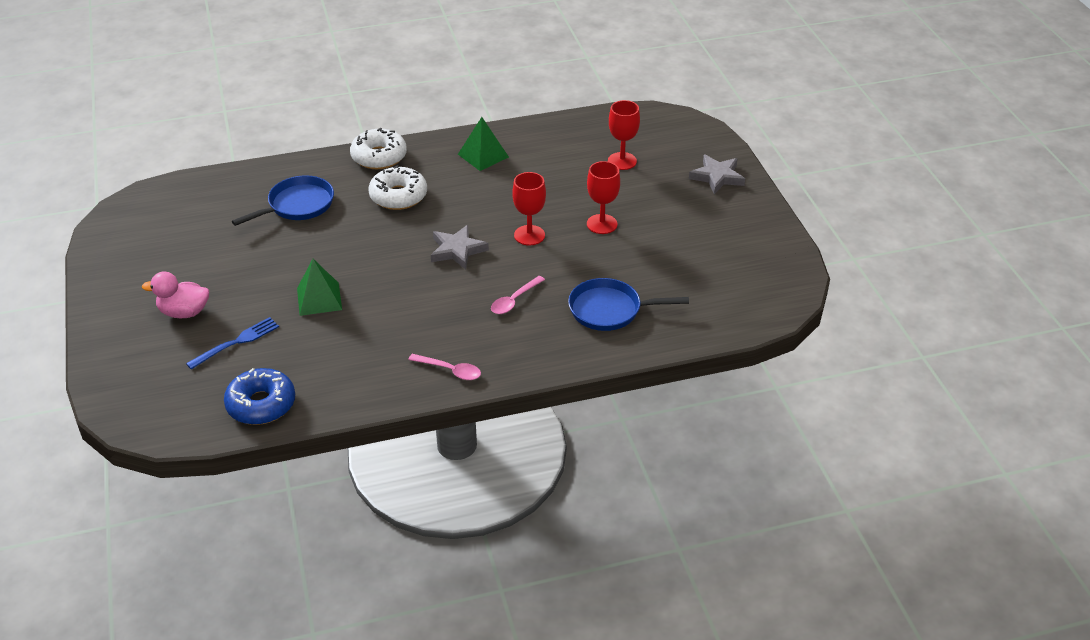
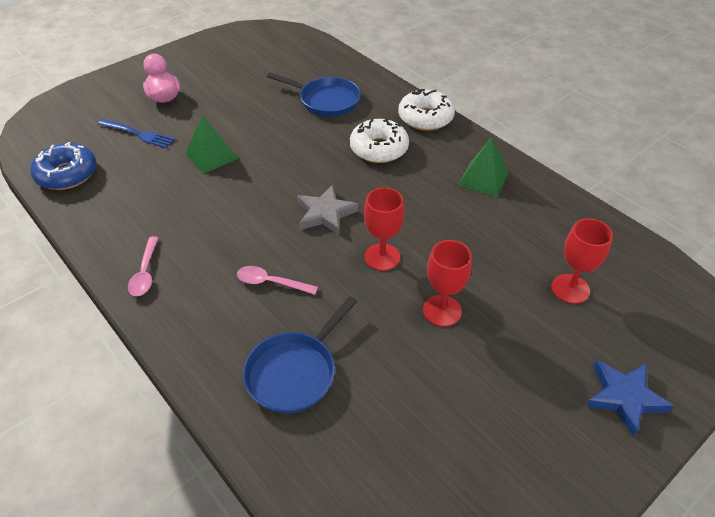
camera: 65 degrees right, 5 degrees up
blue pan [568,278,689,331] -> blue pan turned 120 degrees counterclockwise [243,296,357,414]
grey star [689,154,745,194] -> blue star [586,360,674,437]

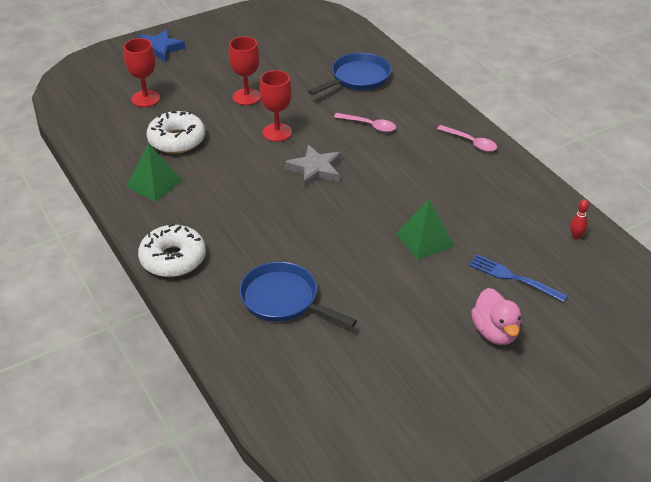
camera: 170 degrees left, 5 degrees down
blue donut [30,142,97,190] -> red bowling pin [570,199,589,240]
pink spoon [128,237,158,296] -> pink spoon turned 120 degrees clockwise [437,125,497,152]
white donut [350,119,409,163] -> white donut moved to [146,111,205,154]

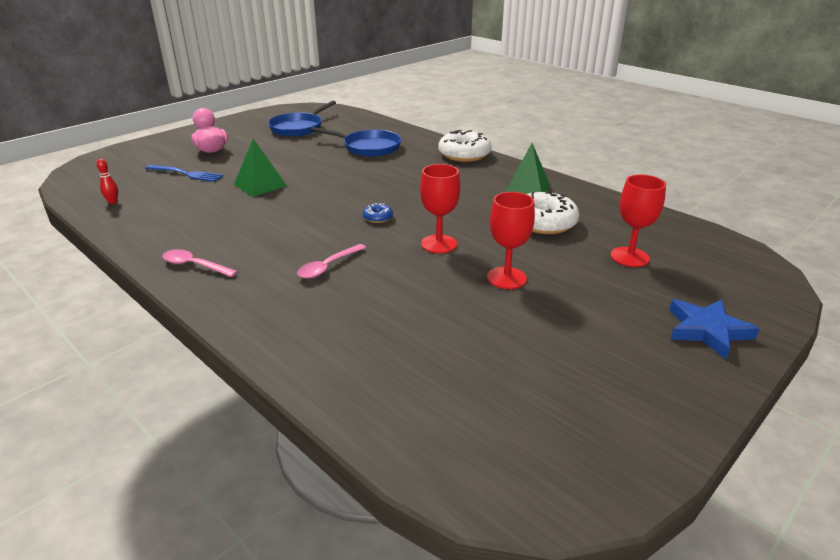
camera: 165 degrees right, 10 degrees down
grey star [285,145,341,188] -> blue donut [363,203,393,223]
blue pan [308,53,391,95] -> blue pan moved to [268,101,336,137]
pink spoon [334,113,396,132] -> pink spoon turned 60 degrees counterclockwise [297,244,366,279]

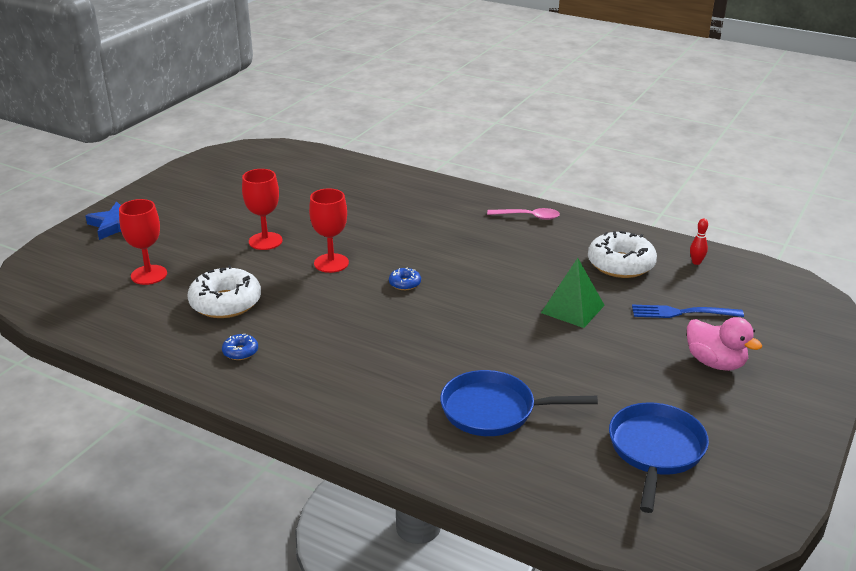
camera: 165 degrees right, 0 degrees up
pink spoon [297,244,366,279] -> none
white donut [438,130,492,162] -> white donut moved to [588,231,657,278]
green pyramid [505,143,550,194] -> blue donut [222,334,258,360]

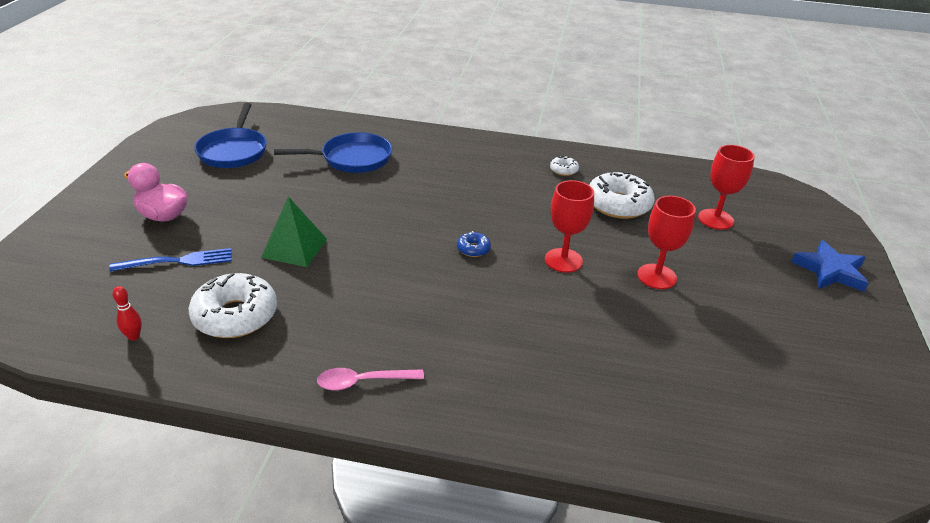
camera: 160 degrees right, 5 degrees up
blue donut [222,334,258,360] -> white donut [550,156,579,176]

